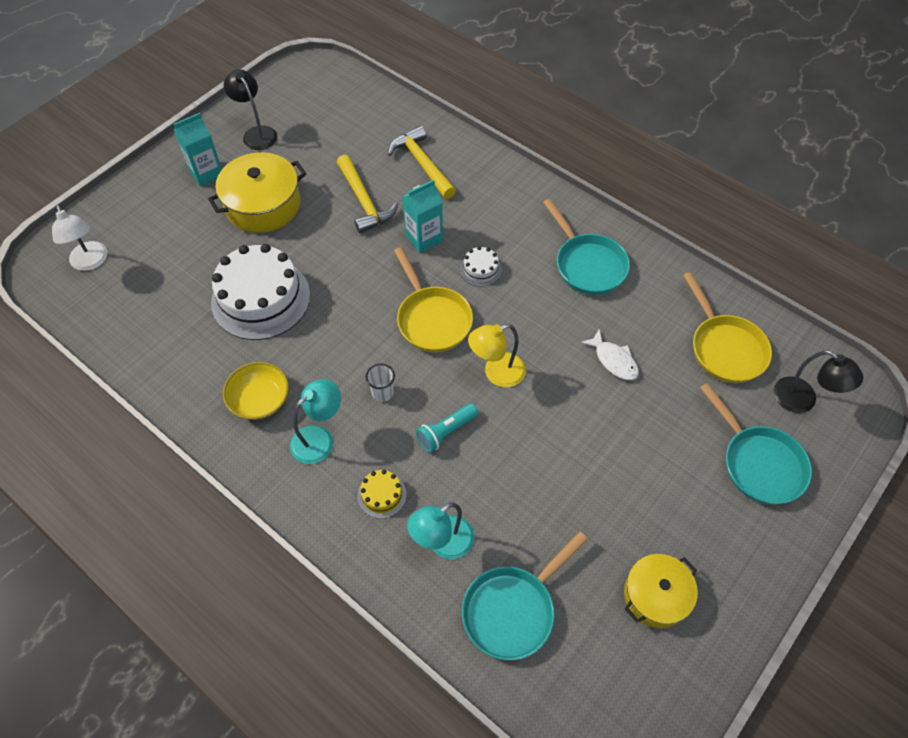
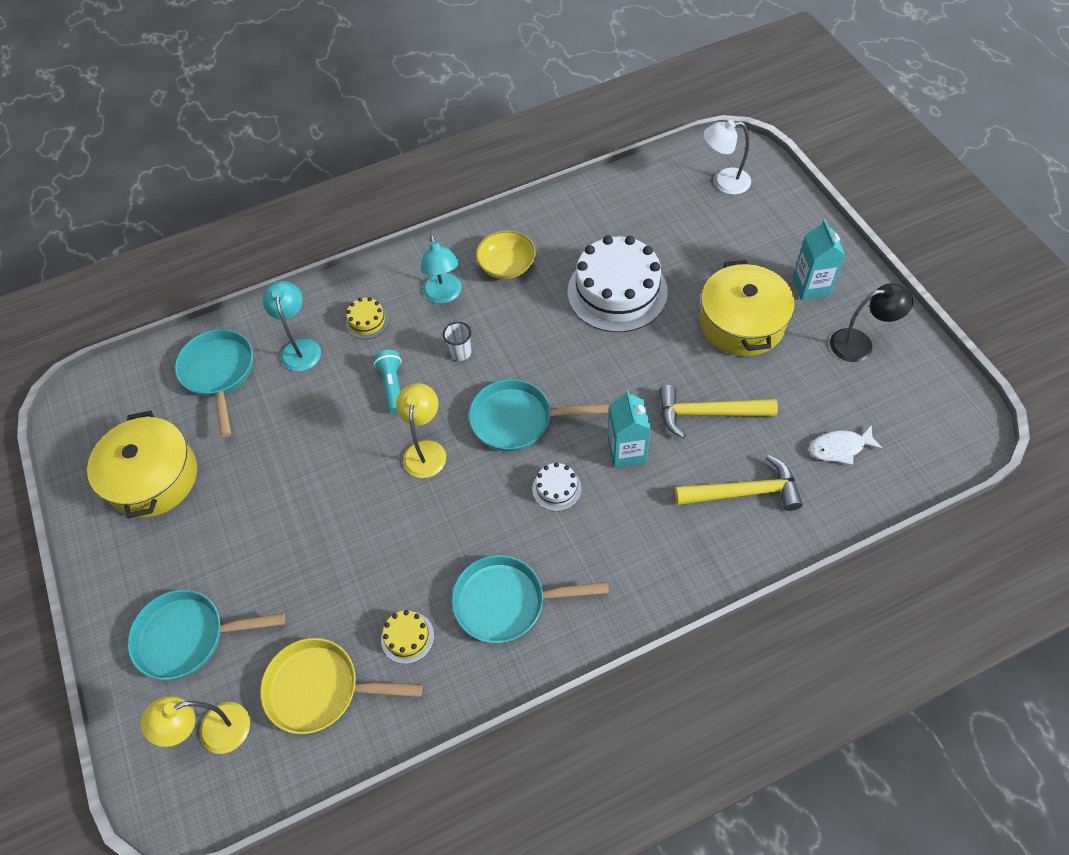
camera: 120 degrees right, 0 degrees up
yellow pan [394,247,473,352] -> turquoise pan [469,379,609,452]
white fish [580,329,639,380] -> white fish moved to [809,425,883,465]
yellow pot [624,554,698,628] -> yellow pot [87,411,197,518], size x1.53
black lamp [774,350,864,413] -> yellow lamp [141,696,250,754]
none -> yellow cake [381,610,434,664]

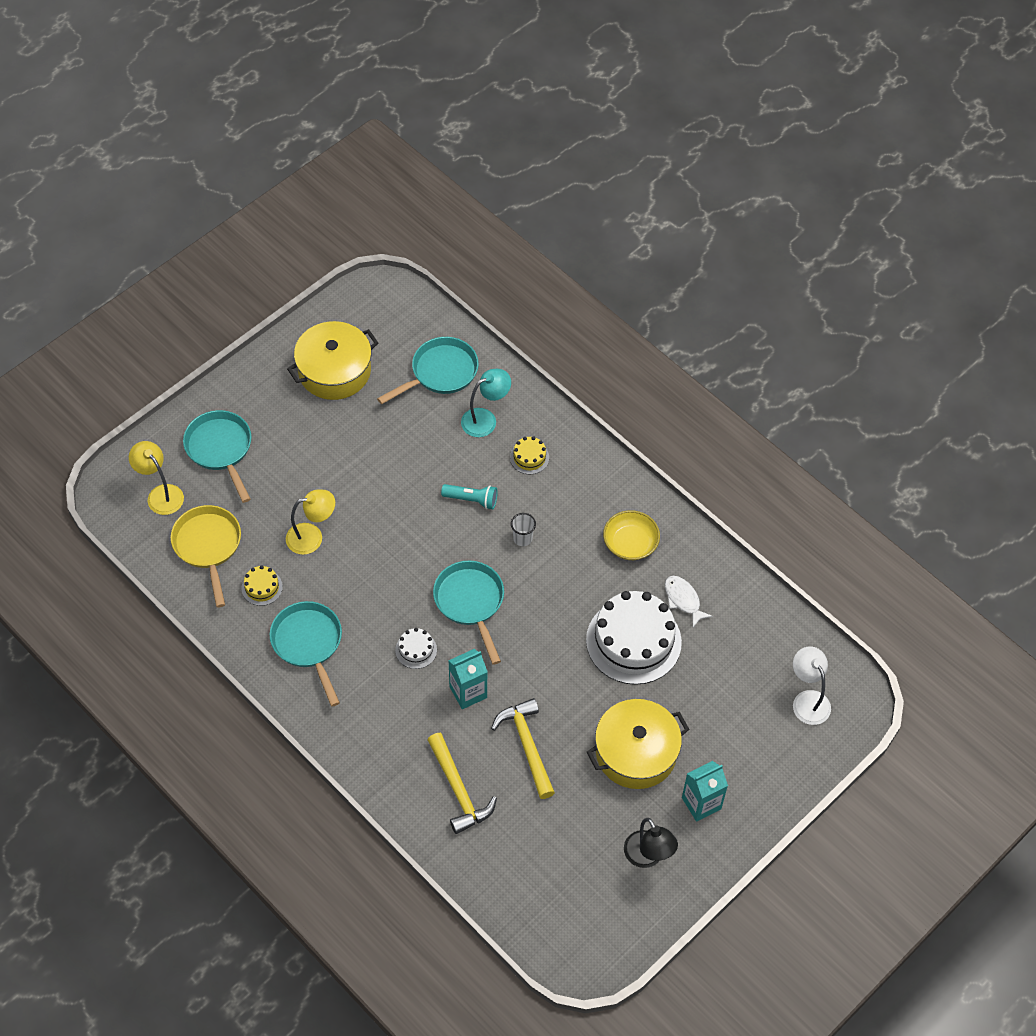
camera: 65 degrees right, 0 degrees up
turquoise flashlight [374,350,402,414] -> turquoise flashlight turned 45 degrees clockwise [441,484,498,509]
yellow lamp [396,383,446,478] -> yellow lamp moved to [286,489,335,555]
turquoise lamp [421,235,462,304] -> none
white fish [809,425,883,465] -> white fish moved to [665,576,713,627]

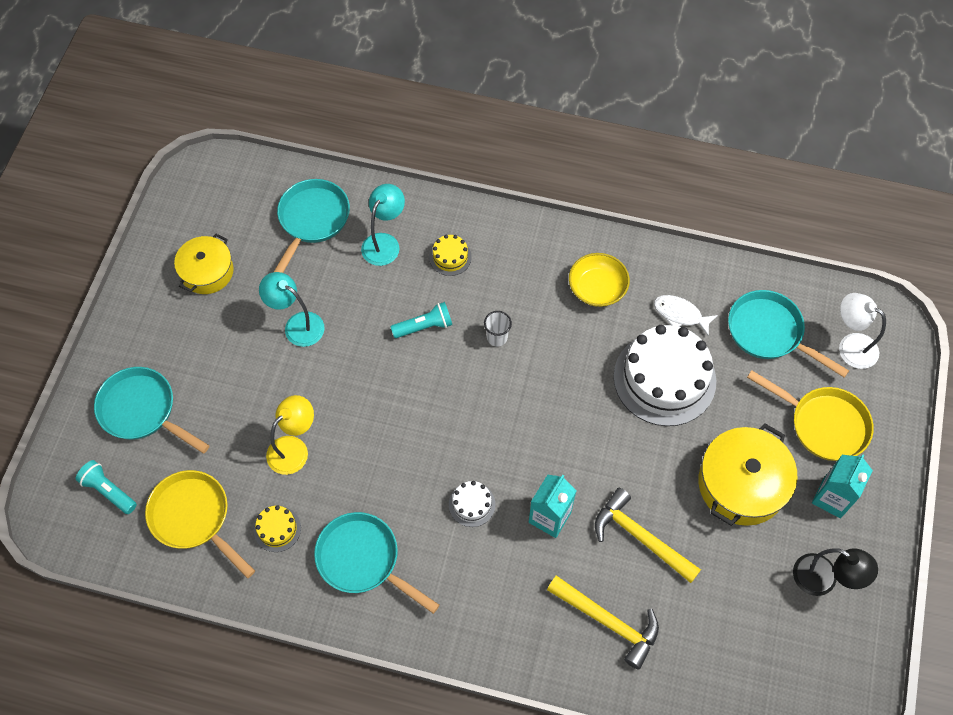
camera: 30 degrees left, 5 degrees up
yellow lamp [129,441,184,515] -> turquoise flashlight [75,460,137,514]
yellow pot [287,321,378,400] -> yellow pot [174,234,234,294], size x0.66
turquoise pan [433,560,504,665] -> turquoise pan moved to [728,290,849,378]
none -> turquoise lamp [259,272,325,347]
none -> yellow pan [747,370,874,461]

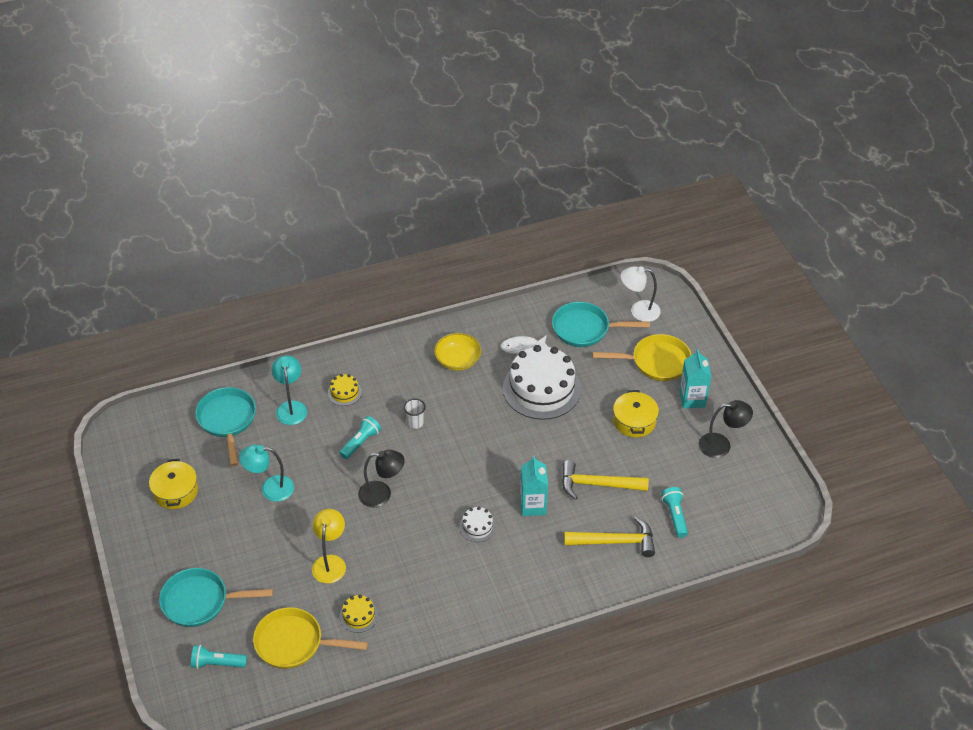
camera: 35 degrees left, 15 degrees down
turquoise pan [314,512,440,614] -> none
yellow pot [698,424,797,526] -> yellow pot [613,390,659,438], size x0.66
none -> black lamp [358,450,405,508]
none -> turquoise flashlight [661,487,688,538]

